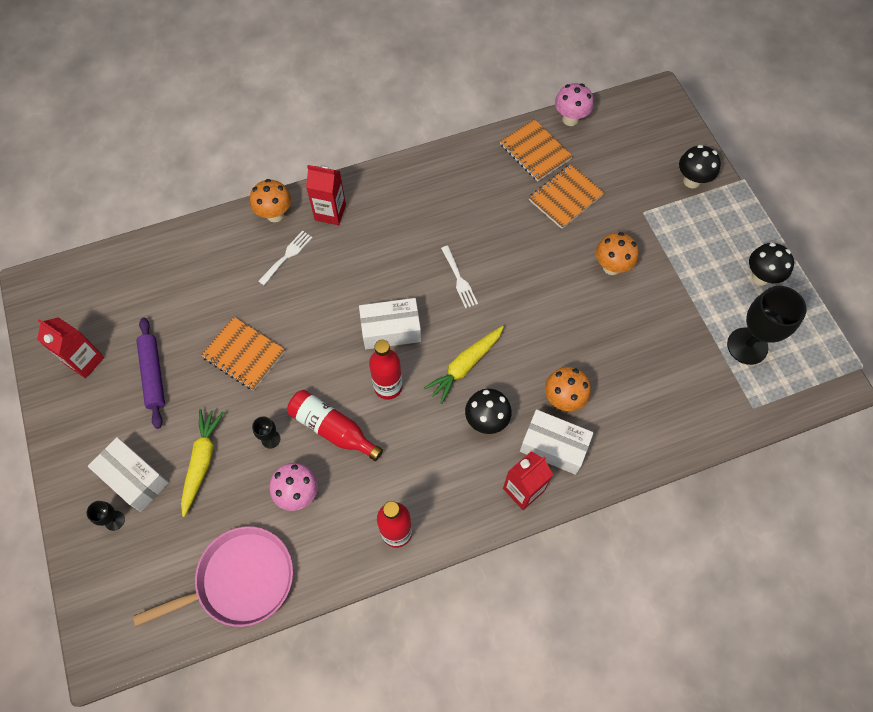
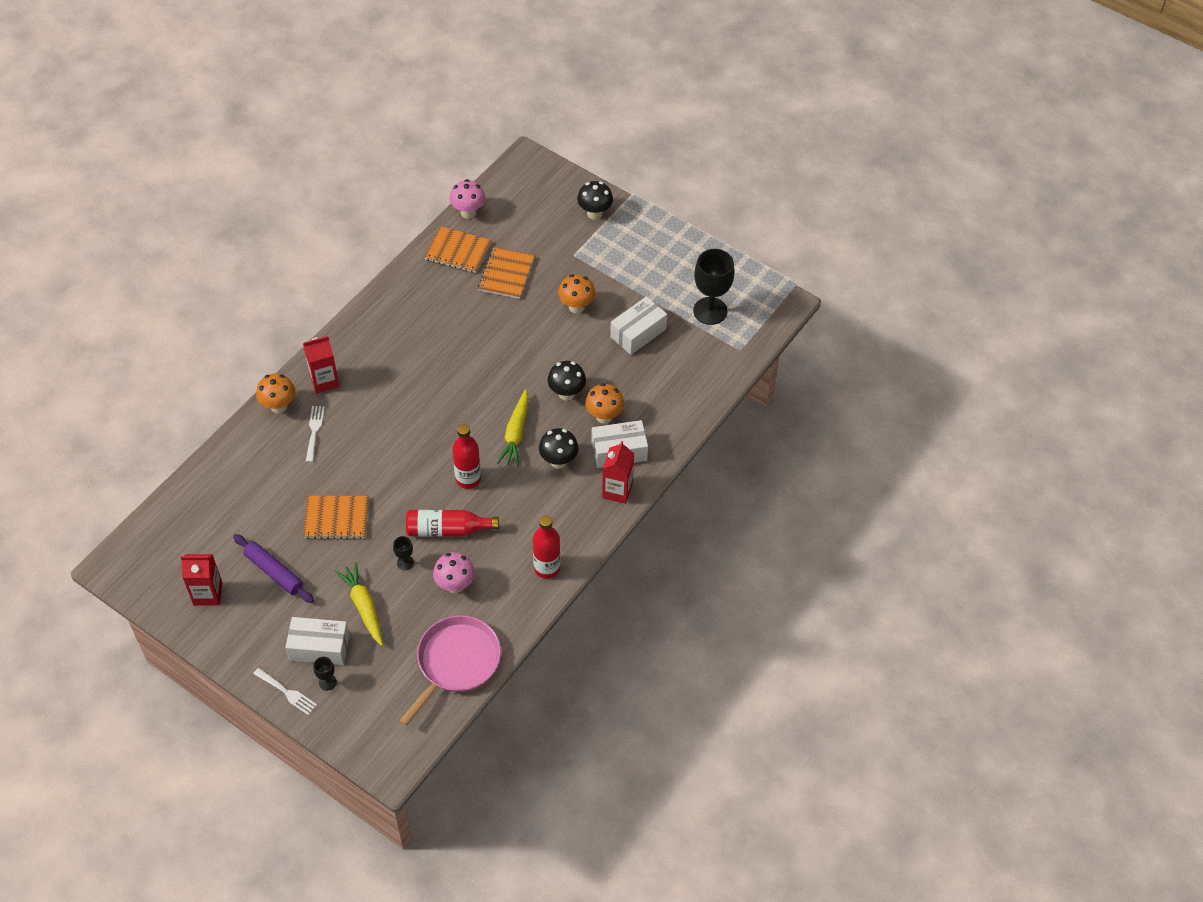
camera: 35 degrees left, 10 degrees down
white box [359,298,421,349] -> white box moved to [610,296,667,355]
white fork [441,246,478,309] -> white fork moved to [253,668,317,715]
black mushroom [749,243,794,286] -> black mushroom moved to [548,361,586,401]

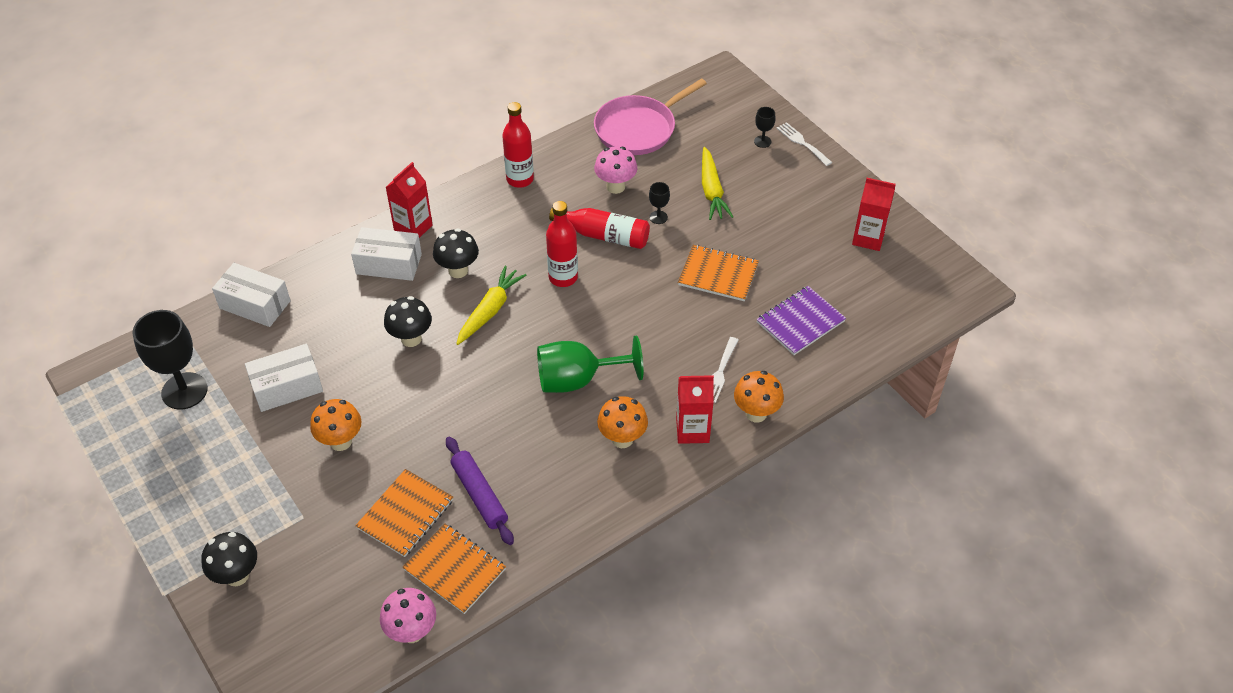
camera: 160 degrees left, 5 degrees down
purple rolling pin [233,534,314,603] -> purple rolling pin moved to [446,437,514,545]
white box [285,617,350,665] -> white box moved to [212,263,291,327]
orange mushroom [585,383,624,424] -> orange mushroom moved to [597,396,648,448]
none -> green goblet [537,335,644,393]
none -> purple notebook [756,286,846,355]

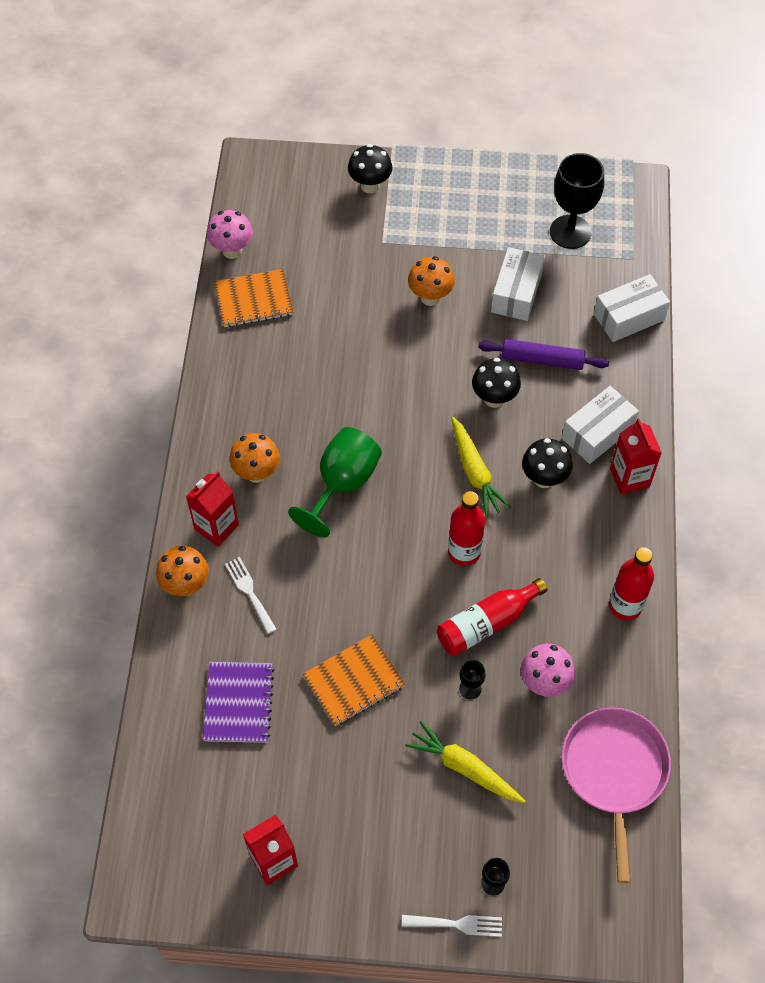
camera: 130 degrees right, 10 degrees up
orange notebook [355,469,453,557] -> none
purple rolling pin [446,437,514,545] -> purple rolling pin moved to [478,339,609,370]

